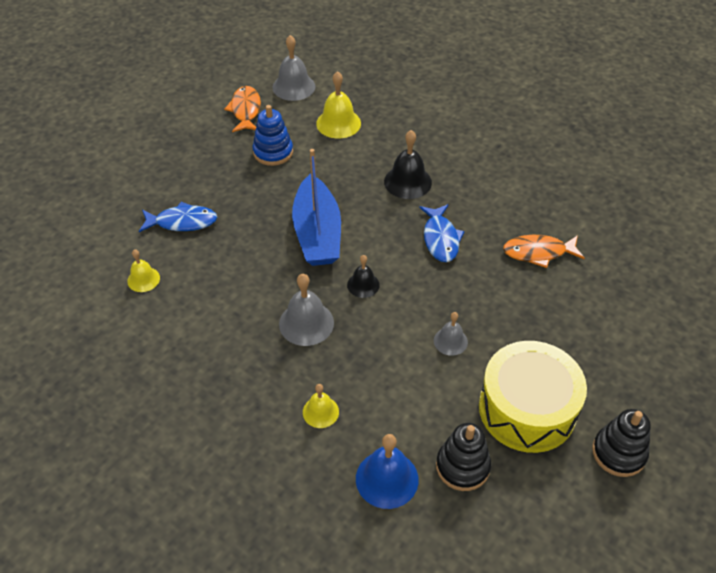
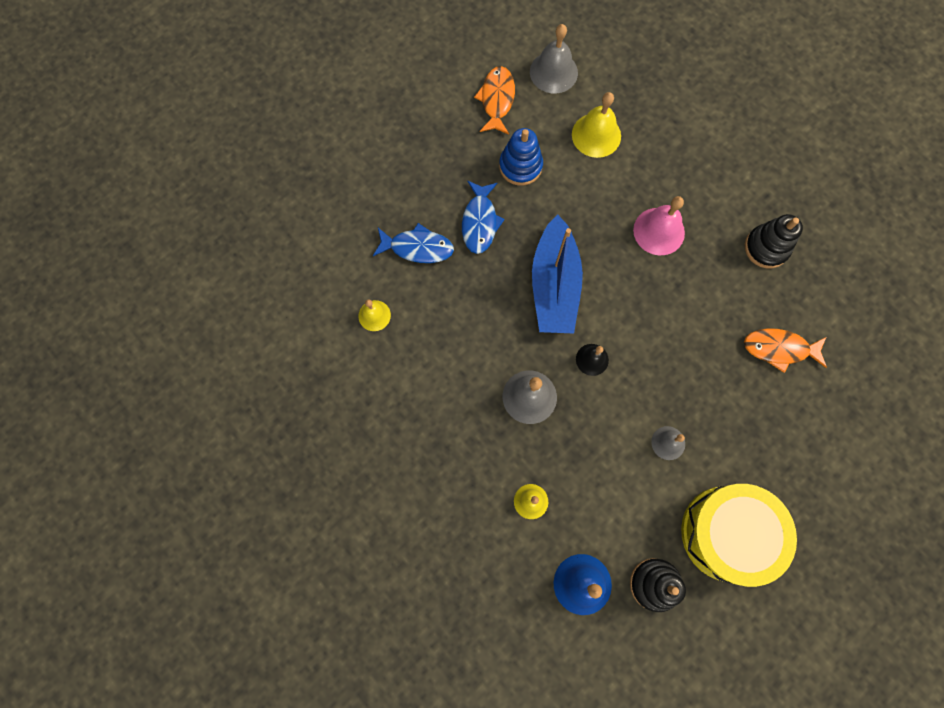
camera: 10 degrees right, 25 degrees up
black bell [384,130,432,199] -> pink bell [633,196,685,255]
blue fish [419,204,464,262] -> blue fish moved to [462,181,505,254]
black stacking toy [592,409,651,477] -> black stacking toy moved to [745,214,803,268]

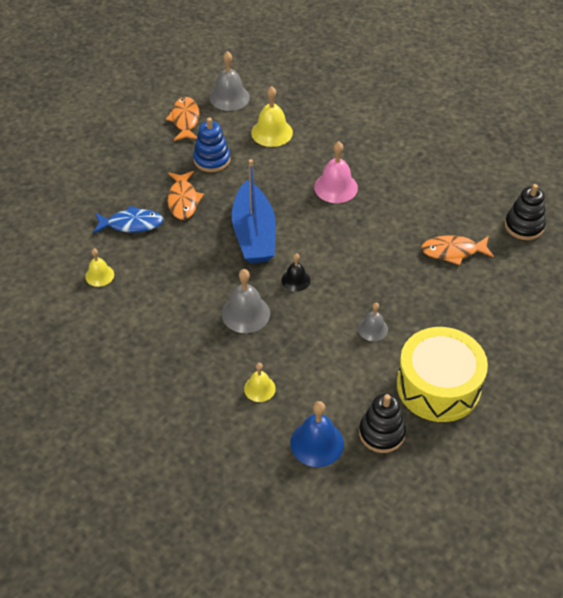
camera: 10 degrees left, 25 degrees down
blue fish [462,181,505,254] -> orange fish [168,171,204,220]
black stacking toy [745,214,803,268] -> black stacking toy moved to [505,184,546,240]

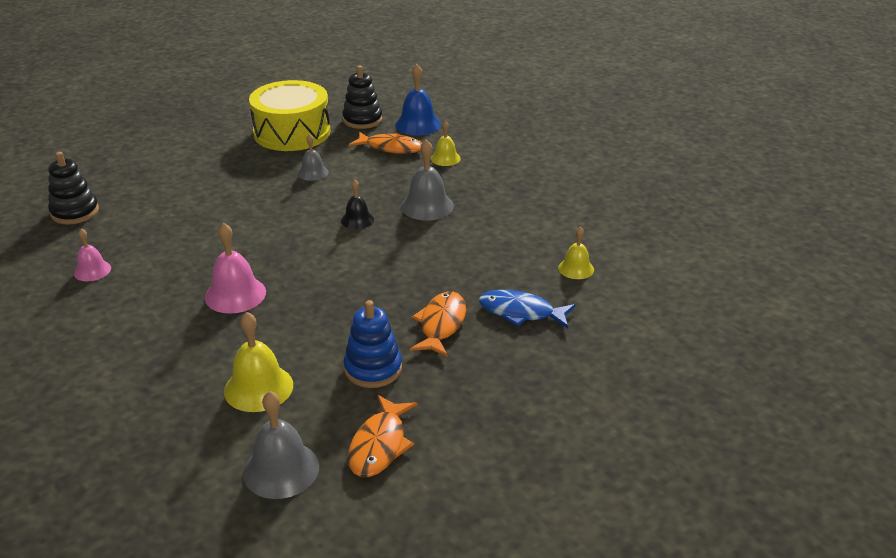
camera: 160 degrees left, 15 degrees down
blue boat [232,159,276,263] -> none
orange fish [421,235,494,265] -> orange fish moved to [349,132,422,154]
none -> pink bell [74,229,111,281]

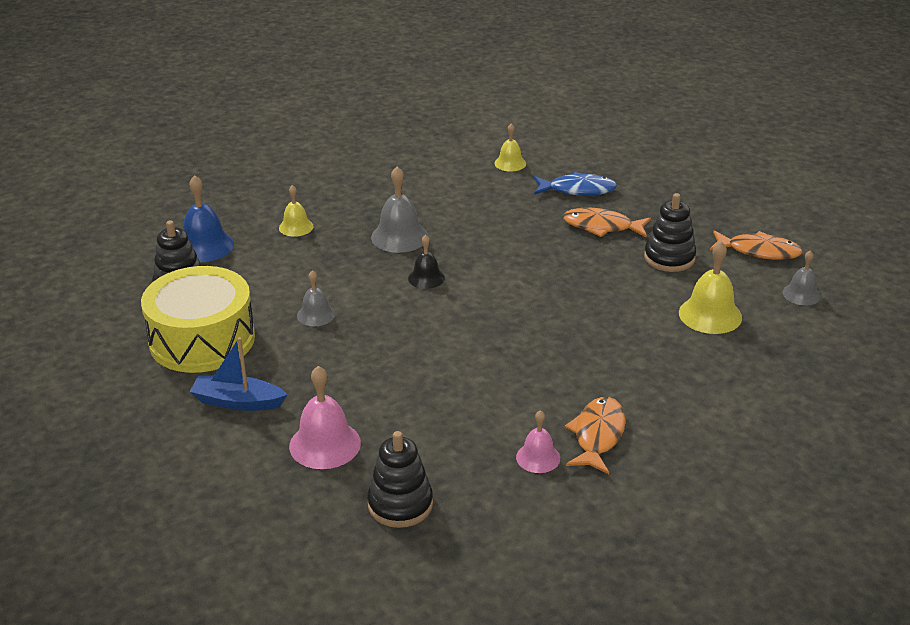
camera: 90 degrees left, 0 degrees up
pink bell [205,223,266,314] -> pink bell moved to [289,366,361,469]
grey bell [243,391,319,499] -> grey bell [783,250,821,305], size x0.61
blue stacking toy [343,300,402,388] -> black stacking toy [644,193,696,272]
orange fish [349,132,422,154] -> orange fish moved to [565,397,626,474]
blue fish [479,290,576,328] -> blue fish turned 105 degrees counterclockwise [534,172,617,196]
none -> blue boat [189,337,288,411]

